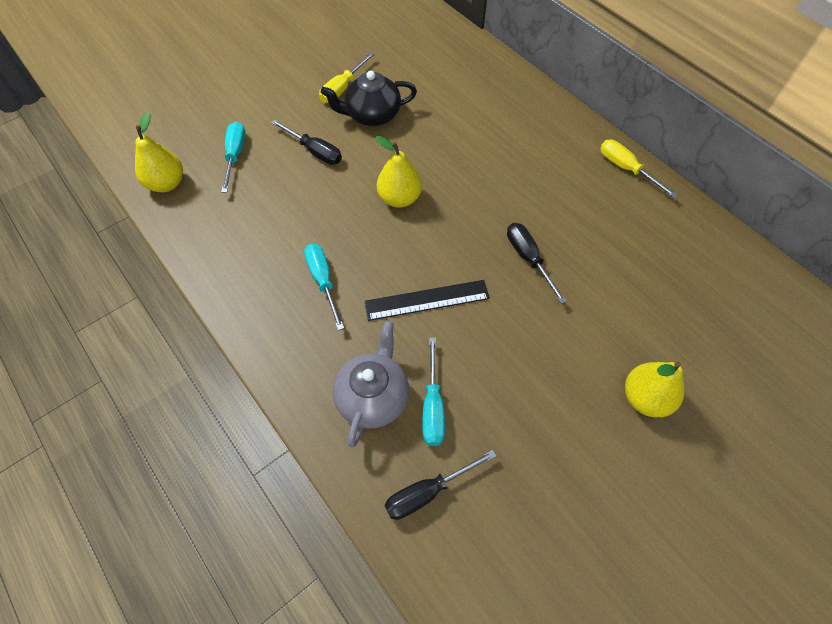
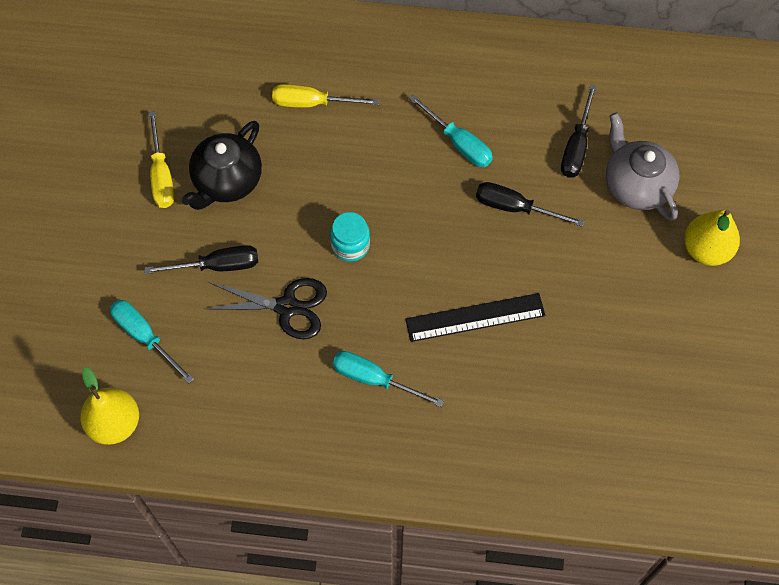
camera: 45 degrees left, 5 degrees up
grey teapot [333,321,409,447] -> grey teapot moved to [606,112,680,221]
black ruler [364,280,490,321] -> black ruler turned 45 degrees clockwise [405,293,545,342]
yellow pear [376,136,422,208] -> turquoise jar [330,212,370,262]
black screwdriver [385,450,496,520] -> black screwdriver moved to [561,85,597,178]
turquoise screwdriver [422,337,445,446] -> turquoise screwdriver moved to [409,94,493,167]
yellow screwdriver [600,140,677,198] -> yellow screwdriver moved to [272,84,379,108]
none -> black scissors [205,278,327,339]

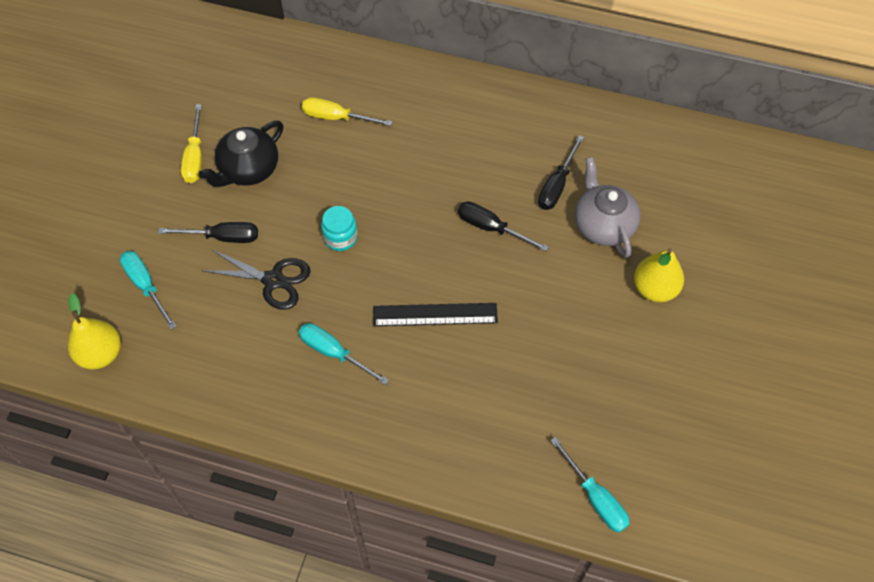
camera: 10 degrees right, 5 degrees down
turquoise screwdriver [409,94,493,167] -> turquoise screwdriver moved to [550,437,629,533]

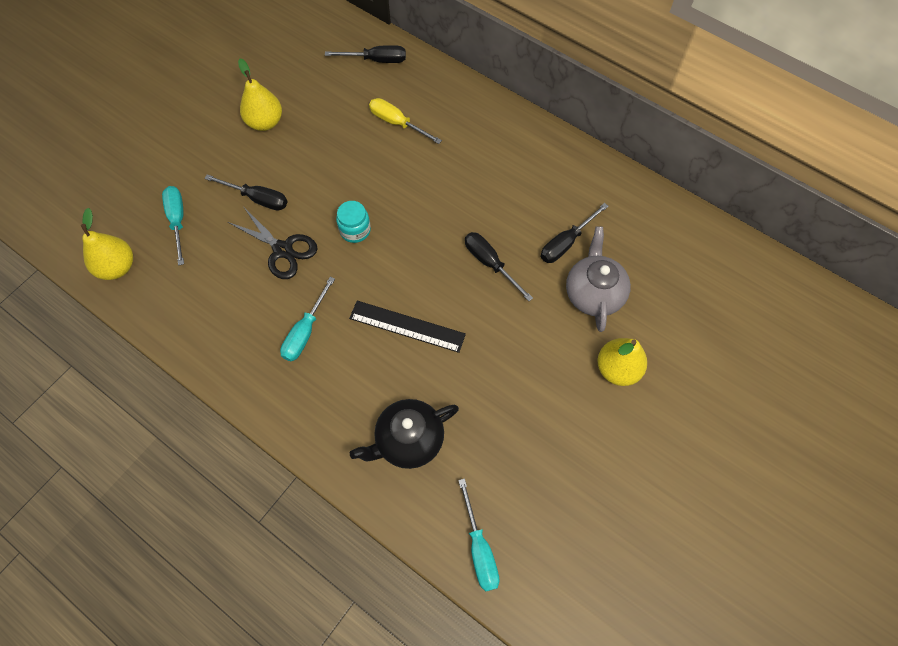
camera: 20 degrees right, 5 degrees up
yellow screwdriver [181,104,202,183] -> yellow pear [238,59,282,131]
black teapot [199,121,283,187] -> black teapot moved to [350,399,459,469]
turquoise screwdriver [299,323,389,385] -> turquoise screwdriver turned 120 degrees counterclockwise [280,277,335,361]
none -> black screwdriver [325,45,406,63]

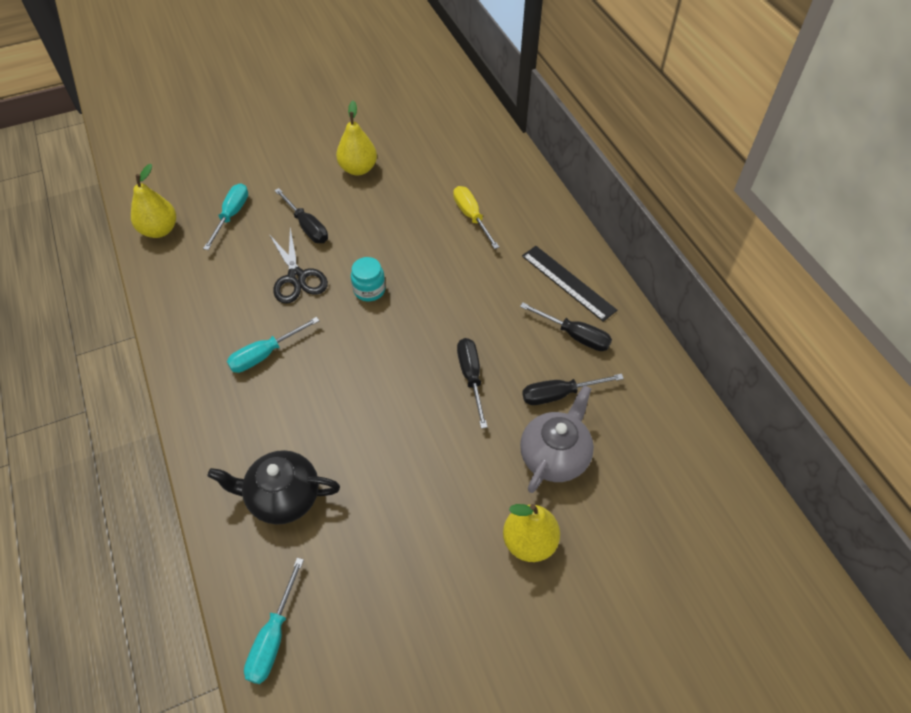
camera: 30 degrees right, 10 degrees down
black screwdriver [325,45,406,63] -> black screwdriver moved to [520,302,612,351]
black ruler [349,301,466,353] -> black ruler moved to [522,246,617,322]

